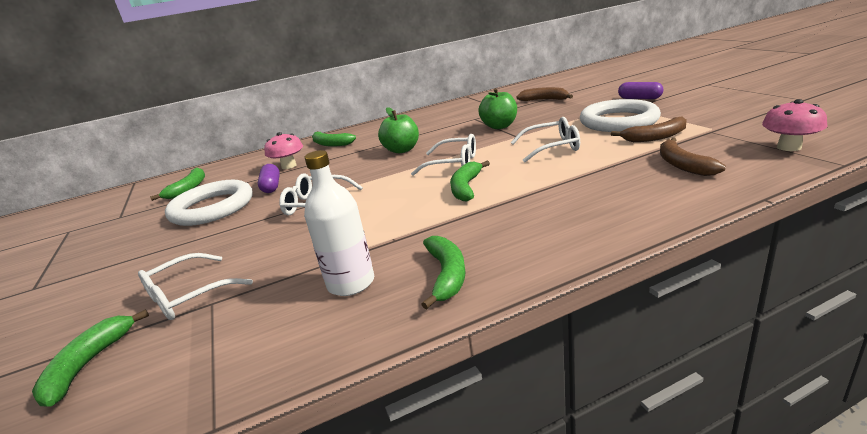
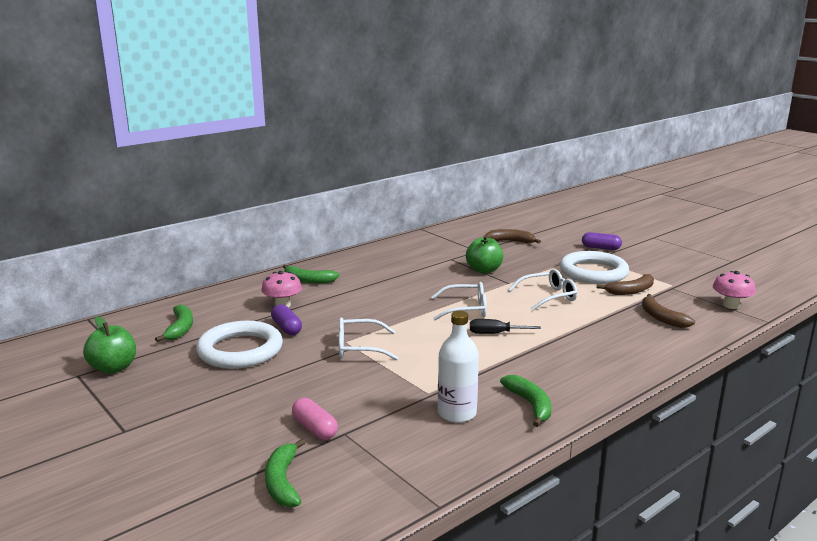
camera: 20 degrees left, 5 degrees down
white glasses [138,253,253,320] -> pink capsule [292,398,338,440]
green apple [378,107,419,153] -> green apple moved to [83,316,136,374]
green banana [450,161,490,202] -> black screwdriver [470,319,541,334]

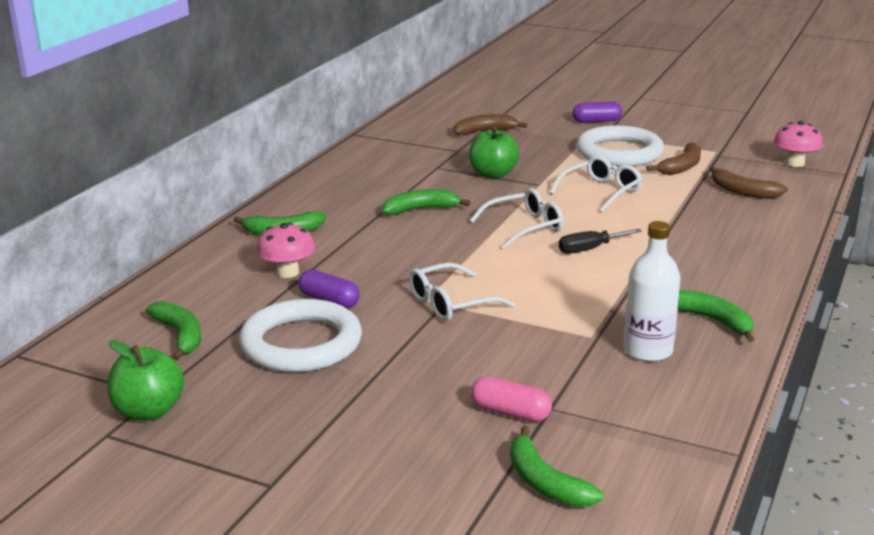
camera: 25 degrees left, 5 degrees up
none -> green banana [382,189,471,215]

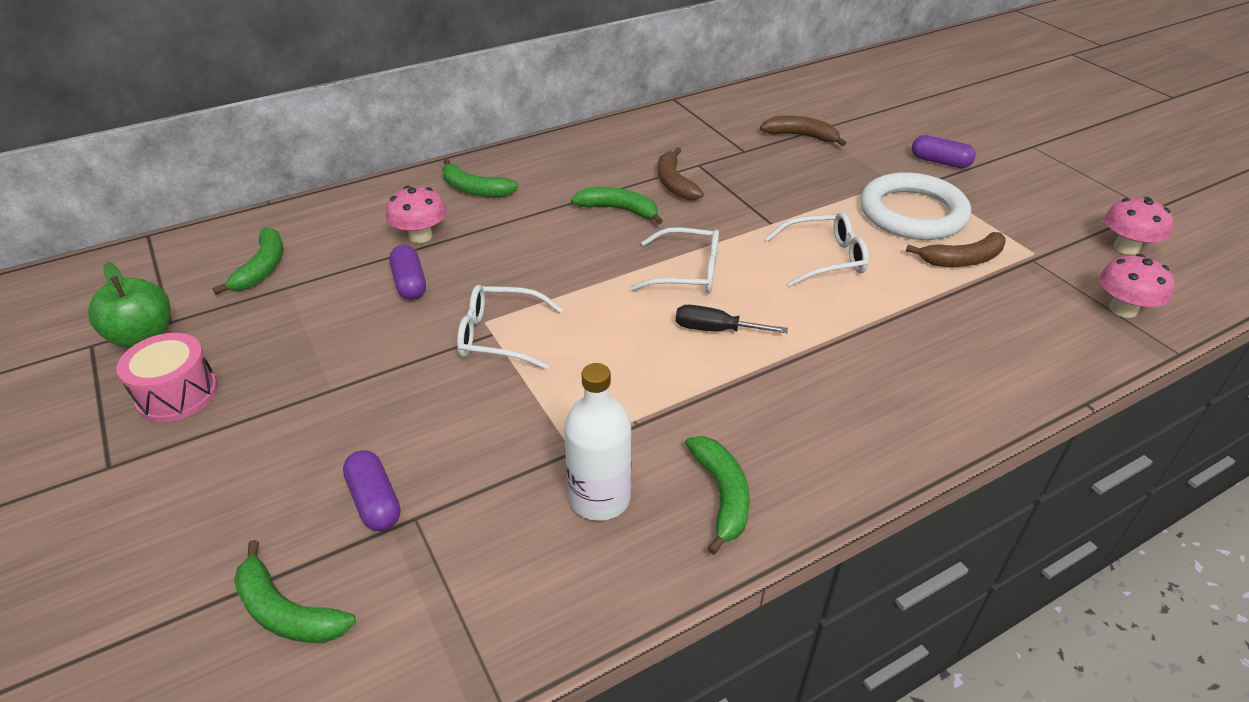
camera: 35 degrees right, 15 degrees up
white ring [239,299,362,372] -> none
green apple [469,127,519,179] -> none
pink capsule [471,376,552,422] -> purple capsule [343,450,401,531]
green banana [510,426,604,507] -> green banana turned 60 degrees counterclockwise [234,540,356,643]
brown banana [710,166,788,199] -> brown banana moved to [658,147,704,200]
none -> pink drum [116,333,218,422]
none -> pink mushroom [1104,197,1173,255]

